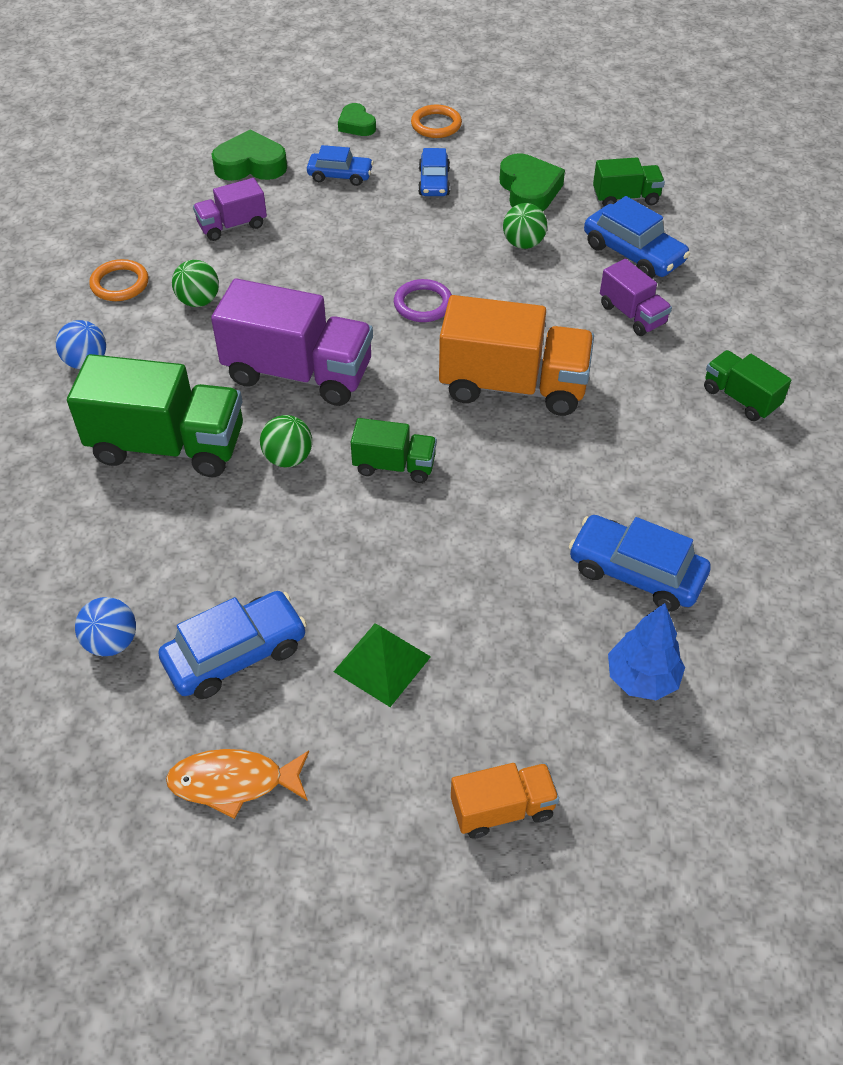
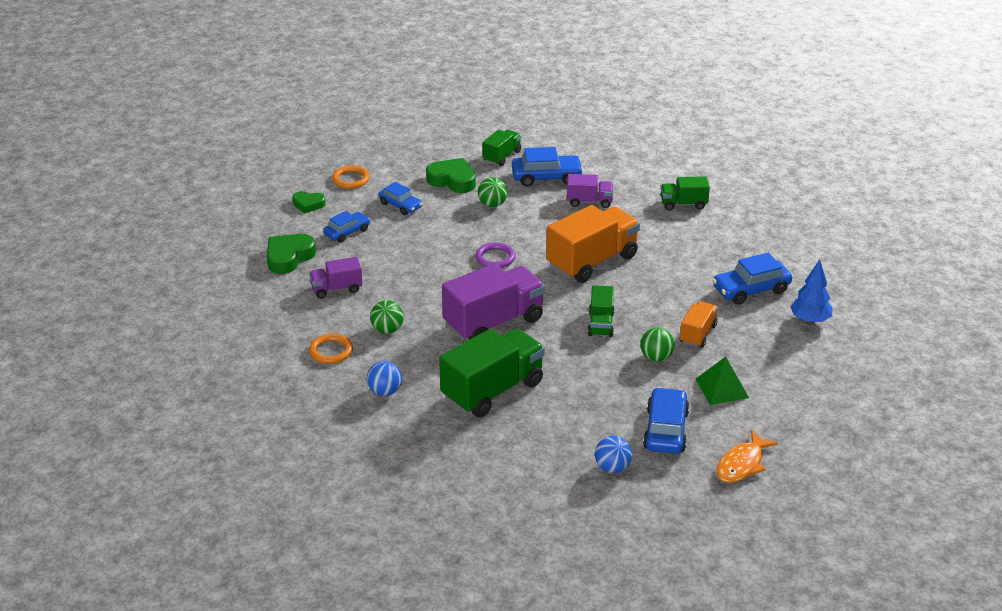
camera: 50 degrees left, 15 degrees down
purple truck [193,178,267,241] -> purple truck turned 60 degrees clockwise [309,257,362,298]
green ball [260,415,312,467] -> green ball moved to [640,327,675,362]
green truck [351,418,437,483] -> green truck turned 135 degrees clockwise [588,285,614,337]
orange truck [451,763,559,839] -> orange truck moved to [680,301,718,348]

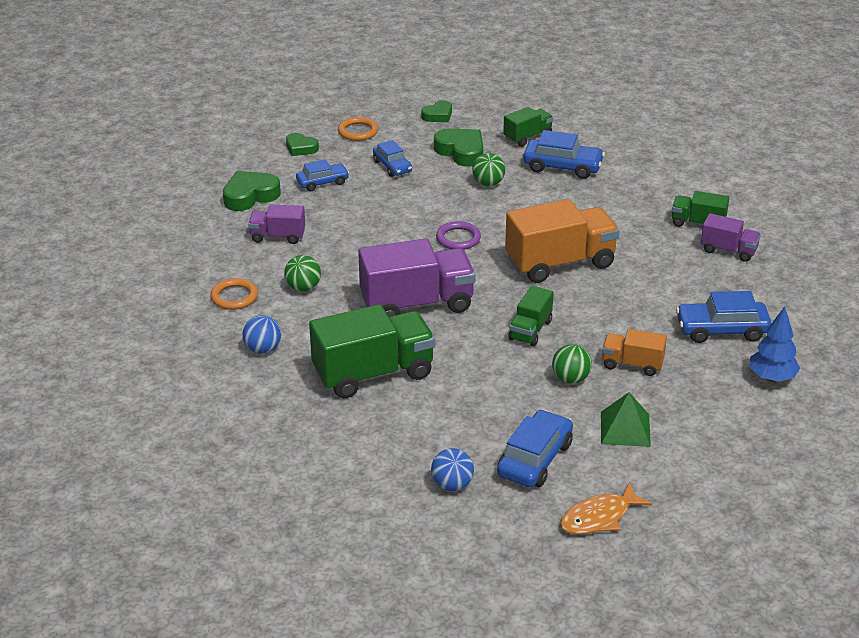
camera: 20 degrees right, 0 degrees up
purple truck [567,174,614,208] -> purple truck moved to [701,213,761,262]
orange truck [680,301,718,348] -> orange truck turned 120 degrees counterclockwise [602,329,667,376]
none -> green heart [421,100,452,122]

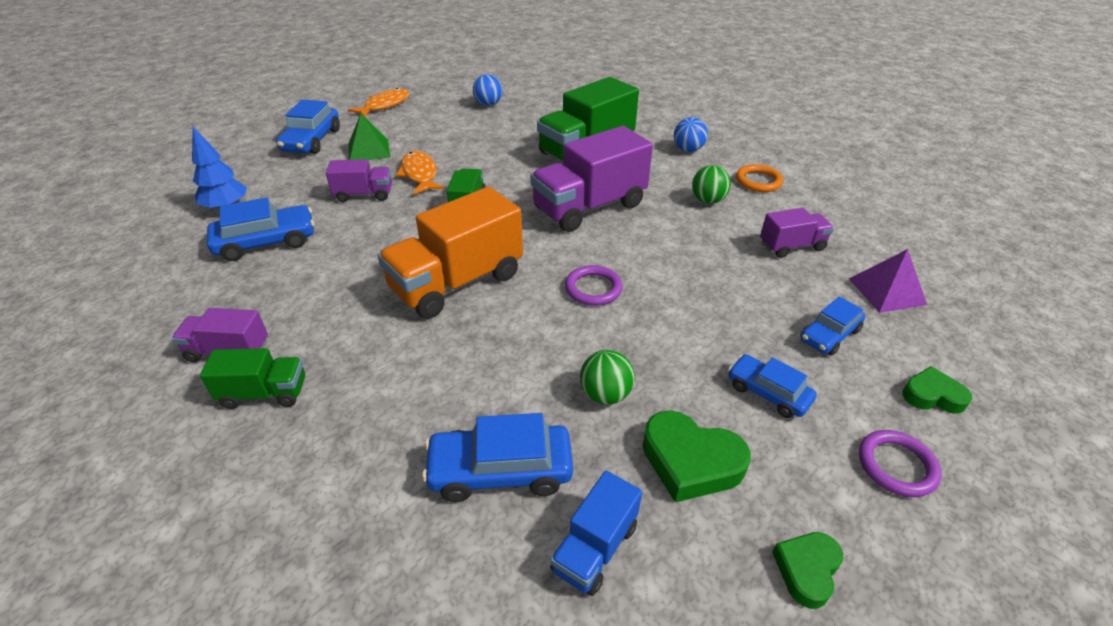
camera: 160 degrees right, 5 degrees up
green heart [223,171,281,211] -> purple pyramid [849,249,927,313]
orange ring [338,117,378,141] -> purple ring [859,430,942,497]
blue car [497,409,573,487] -> blue car moved to [276,100,340,154]
green truck [503,107,553,147] -> blue truck [550,471,642,596]
green ball [552,344,592,384] -> orange fish [396,151,444,195]
orange truck [602,329,667,376] -> purple truck [326,159,392,202]

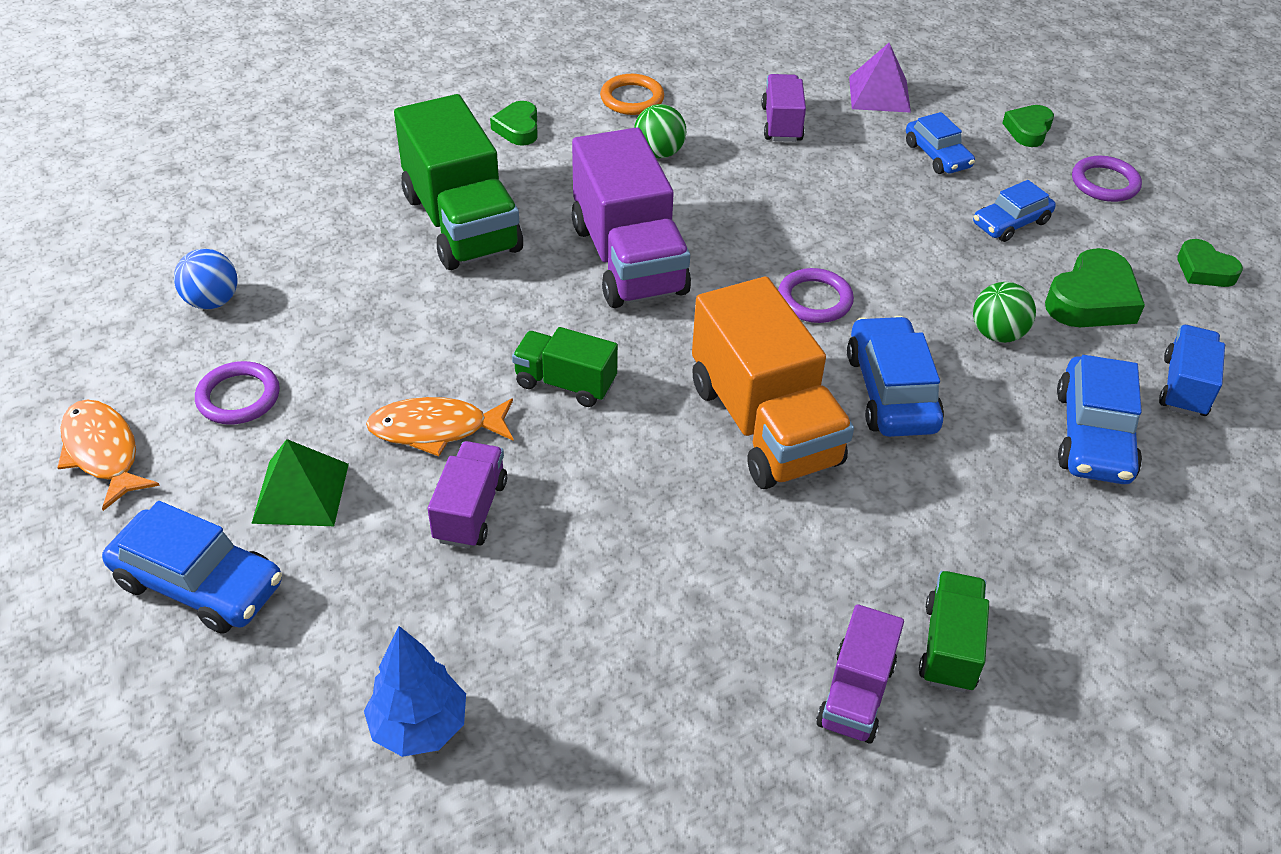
camera: 75 degrees left, 5 degrees up
blue car [207,197,314,261] -> blue car moved to [847,316,944,437]
blue truck [550,471,642,596] -> blue truck turned 120 degrees counterclockwise [1159,325,1225,417]
blue ball [674,117,708,152] -> green heart [490,101,538,146]
none -> purple ring [195,361,280,424]

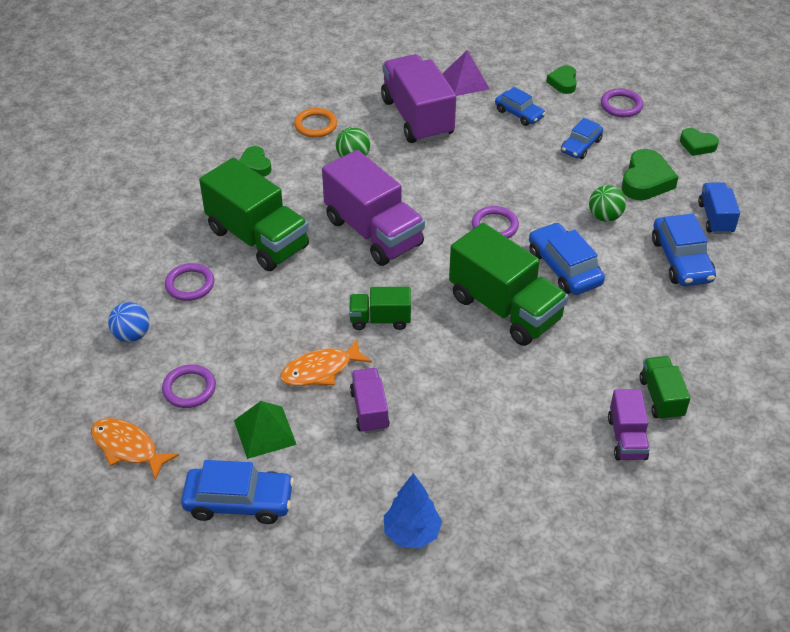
camera: 20 degrees left, 0 degrees up
orange truck [692,277,854,489] -> green truck [449,223,568,346]
purple truck [761,74,806,142] -> purple truck [381,54,456,143], size x1.91
none -> purple ring [165,263,214,301]

